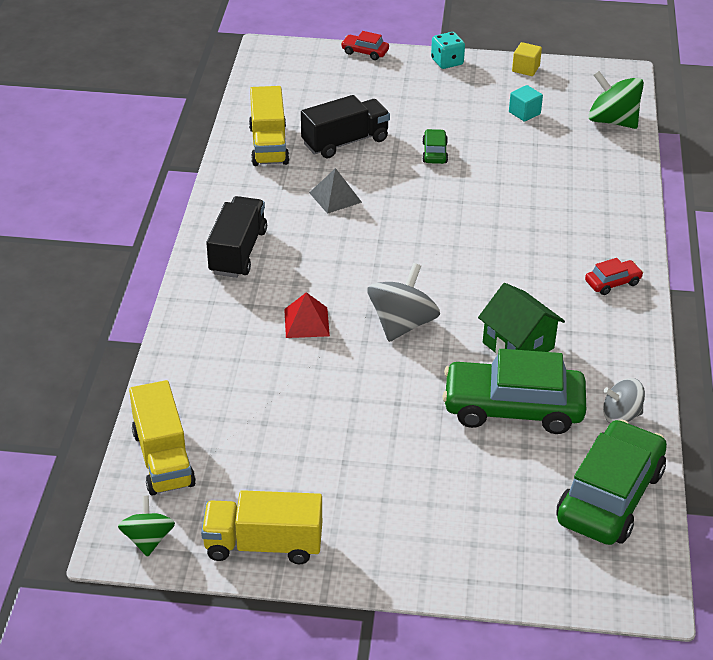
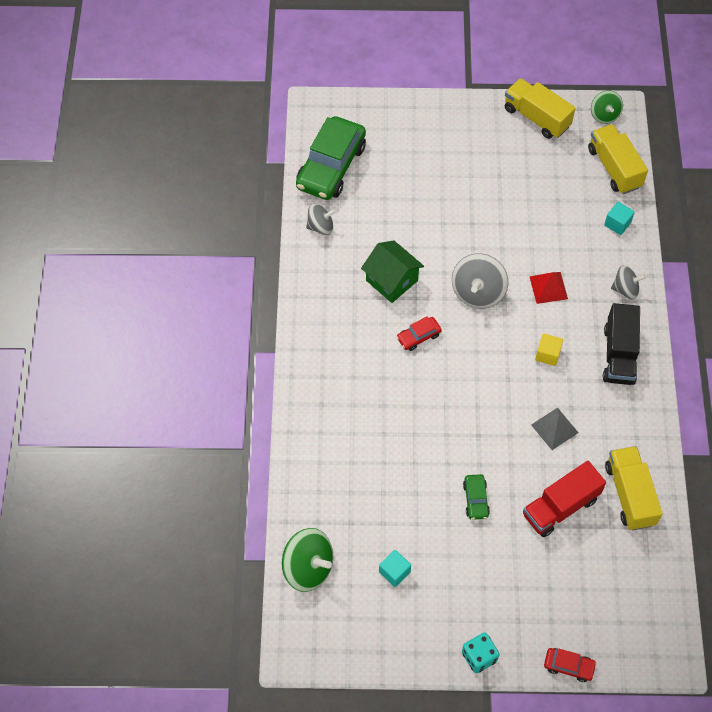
camera: 175 degrees right, 20 degrees up
yellow truck [201,490,322,564] -> yellow truck turned 135 degrees counterclockwise [505,78,575,139]
black truck [301,95,390,158] -> red truck [523,461,606,537]
green car [442,349,586,434] -> none
yellow cube [512,42,542,76] -> yellow cube moved to [535,334,563,366]
red car [585,258,643,295] -> red car moved to [397,316,442,351]
none -> turquoise cube [604,202,635,235]
none -> grey spinning top [611,265,646,300]

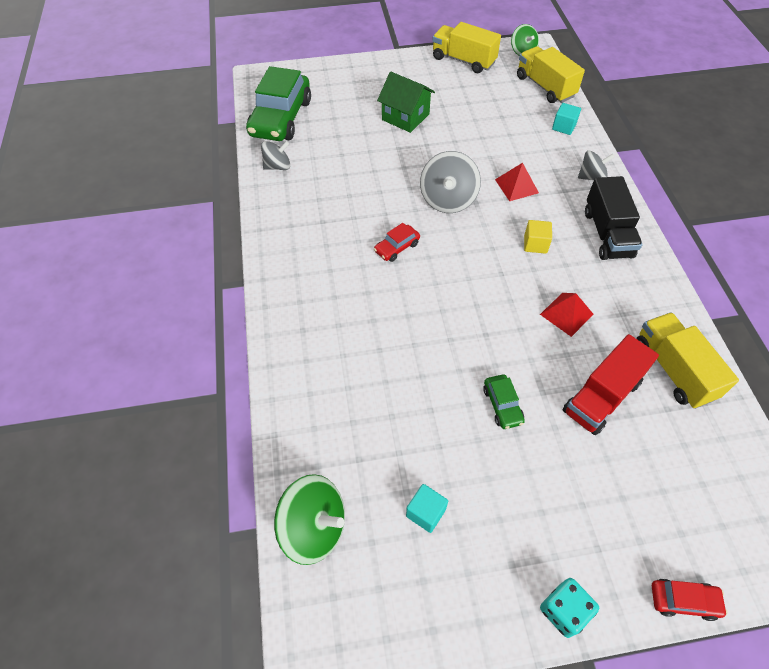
camera: 10 degrees left, 5 degrees down
green house [361,241,424,303] -> green house moved to [377,71,435,133]
grey pyramid [531,408,579,450] -> red pyramid [540,293,593,337]

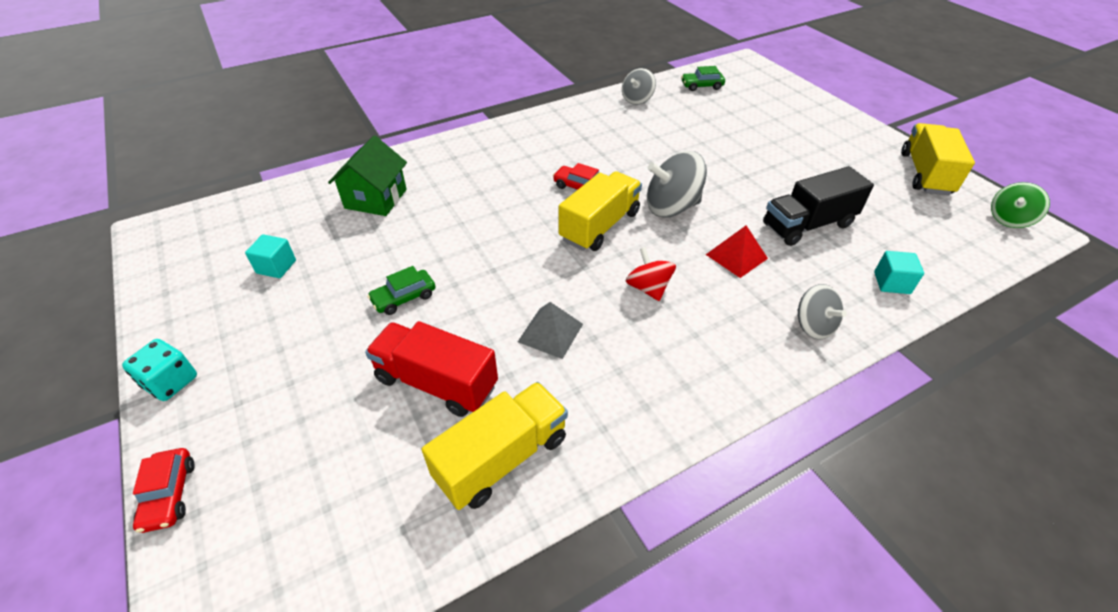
camera: 70 degrees right, 10 degrees down
green car [246,66,311,141] -> green car [681,66,725,91], size x0.44
grey spinning top [261,141,290,170] -> grey spinning top turned 75 degrees clockwise [622,68,656,105]
green spinning top [274,474,345,565] -> none
green house [377,71,435,133] -> green house moved to [328,136,407,216]
yellow truck [517,46,585,103] -> yellow truck moved to [559,171,642,251]
yellow cube [524,220,552,254] -> red spinning top [626,247,676,301]
red pyramid [540,293,593,337] -> grey pyramid [518,302,583,359]
black truck [585,176,642,260] -> black truck moved to [763,166,874,246]

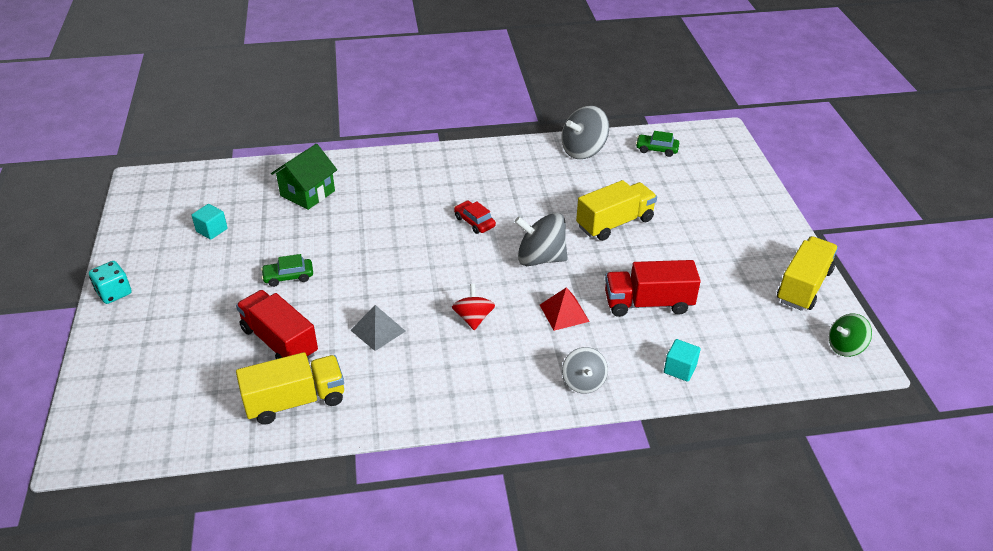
camera: 20 degrees right, 5 degrees down
red car [133,448,195,533] -> none
yellow truck [559,171,642,251] -> yellow truck moved to [576,180,657,241]
grey spinning top [622,68,656,105] -> grey spinning top [561,106,609,159], size x1.59
black truck [763,166,874,246] -> red truck [605,260,701,317]

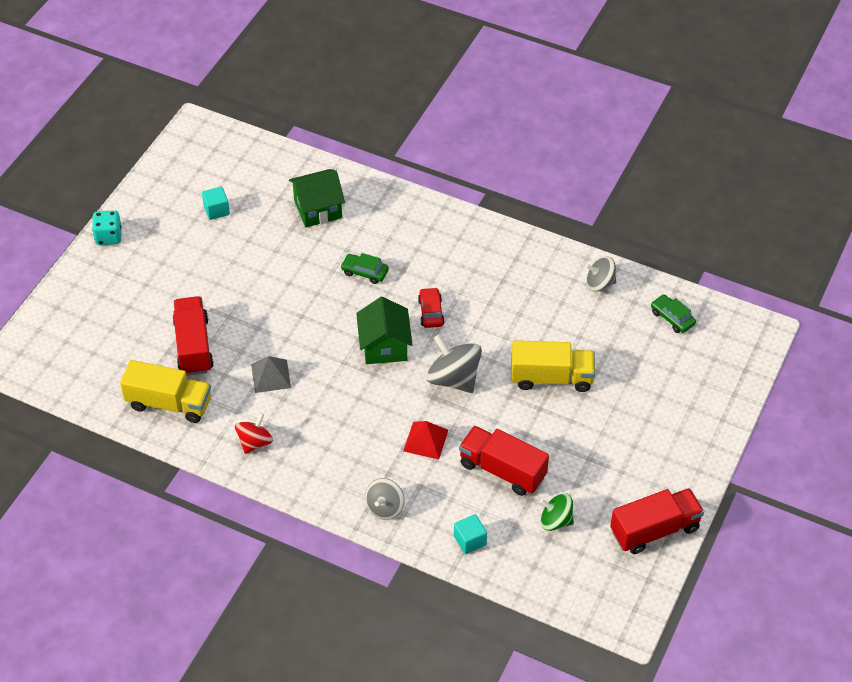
camera: 35 degrees right, 10 degrees up
green car [261,254,313,287] -> green car moved to [340,253,389,284]
red spinning top [452,284,495,330] -> red spinning top moved to [235,413,273,454]
grey spinning top [561,106,609,159] -> grey spinning top [585,257,616,292], size x0.63
yellow truck [777,236,838,311] -> red truck [610,488,704,554]
green spinning top [829,314,872,357] -> green spinning top moved to [540,493,574,531]
none -> green house [356,297,412,364]

